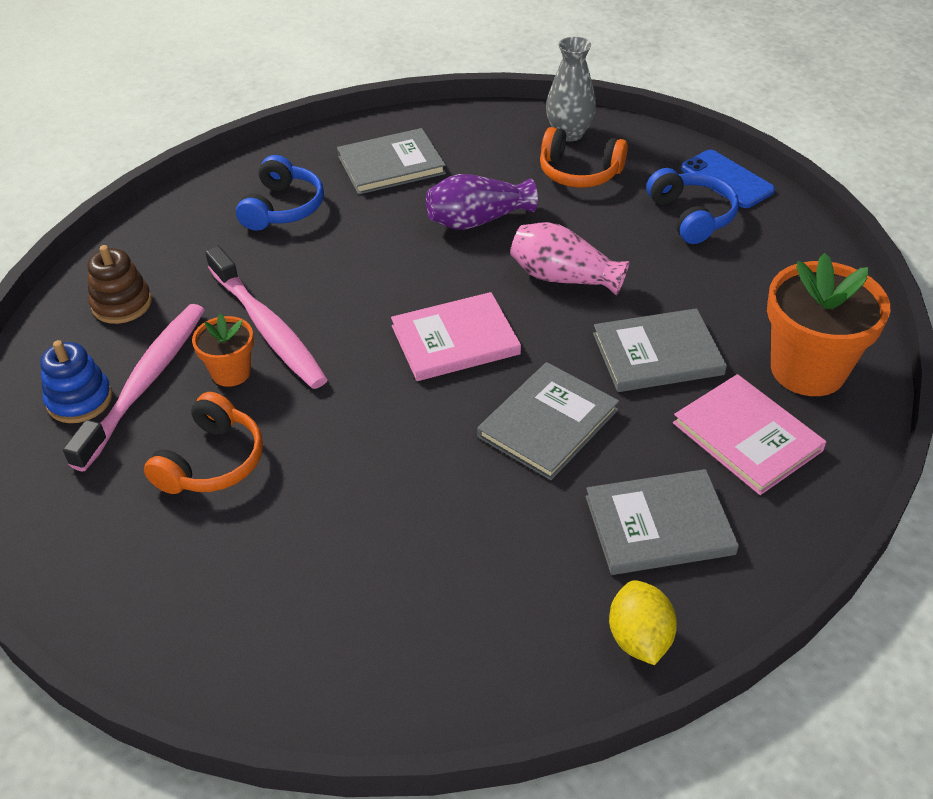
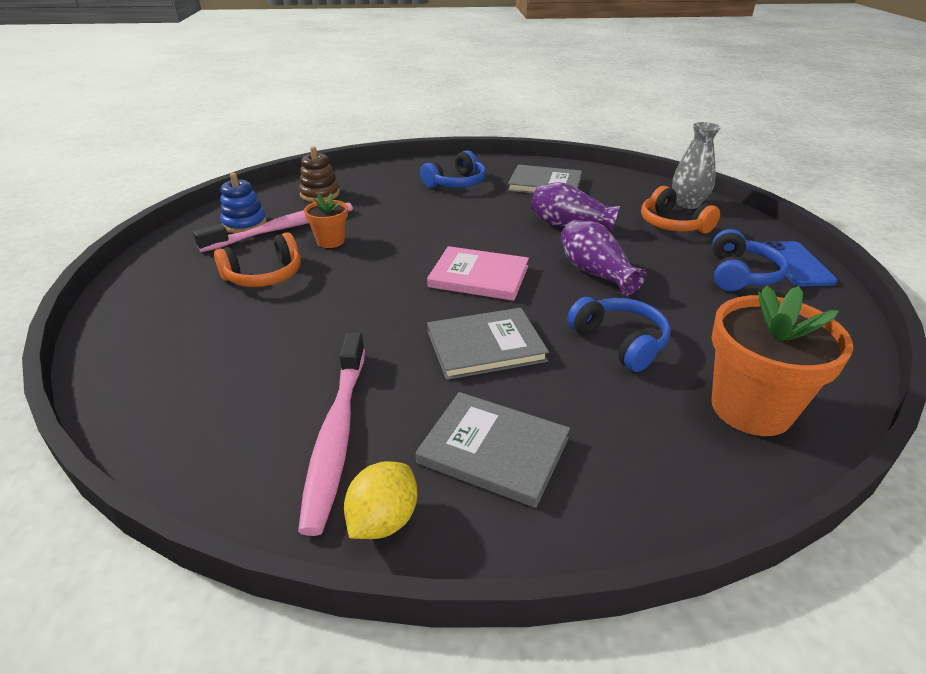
camera: 35 degrees right, 10 degrees down
pink toothbrush [205,246,328,389] -> pink toothbrush moved to [298,333,365,536]
pink vase [510,222,630,296] -> purple vase [561,220,646,296]
grey book [593,308,727,392] -> blue headphones [567,297,670,372]
pink book [673,374,826,495] -> none

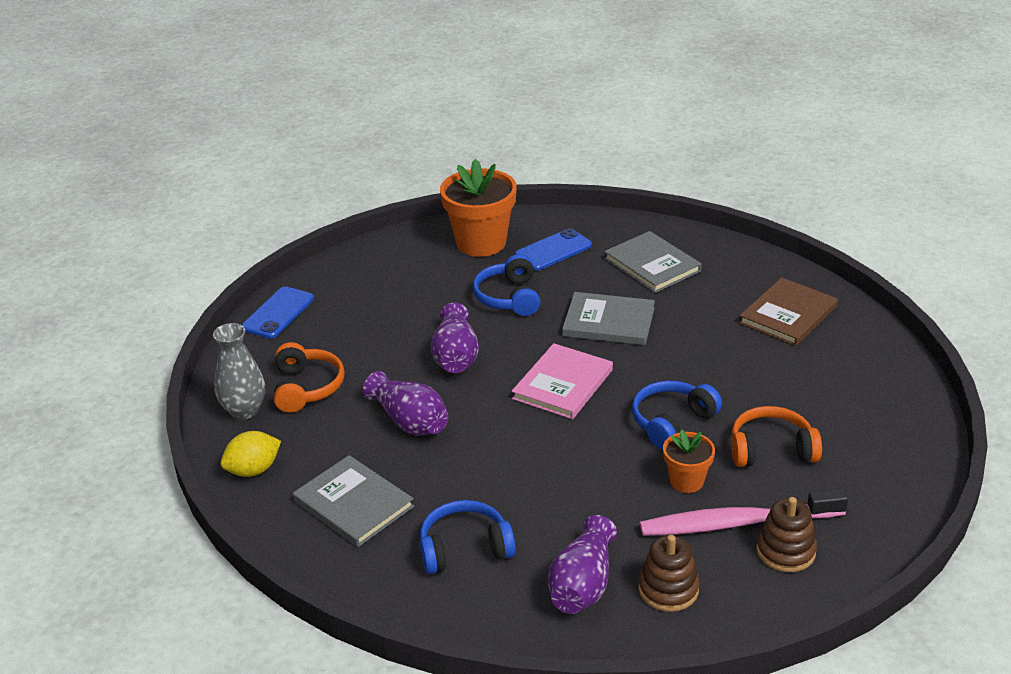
camera: 150 degrees left, 0 degrees up
blue stacking toy [220,173,267,233] -> brown stacking toy [756,497,817,572]
pink toothbrush [298,333,365,536] -> none
yellow lemon [344,461,418,539] -> yellow lemon moved to [221,431,281,477]
pink book [427,246,529,301] -> pink book turned 75 degrees clockwise [512,343,613,419]
blue headphones [712,229,789,291] -> blue headphones moved to [632,380,722,449]
none -> blue phone [515,228,592,271]
none -> purple vase [548,515,617,614]
none -> brown book [739,277,838,346]

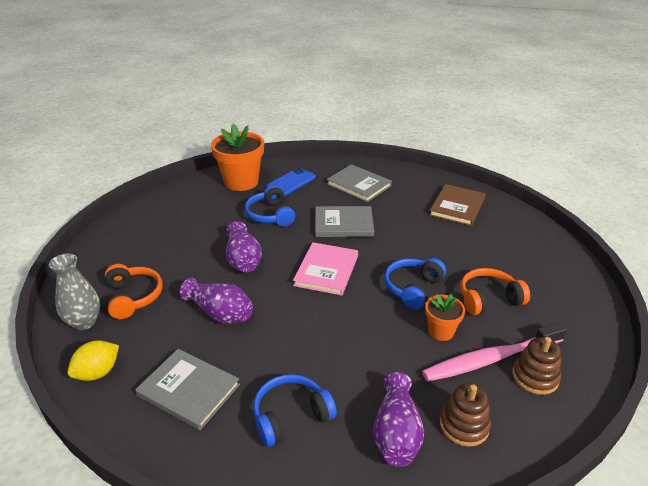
camera: 15 degrees left, 0 degrees up
blue phone [242,287,314,339] -> none

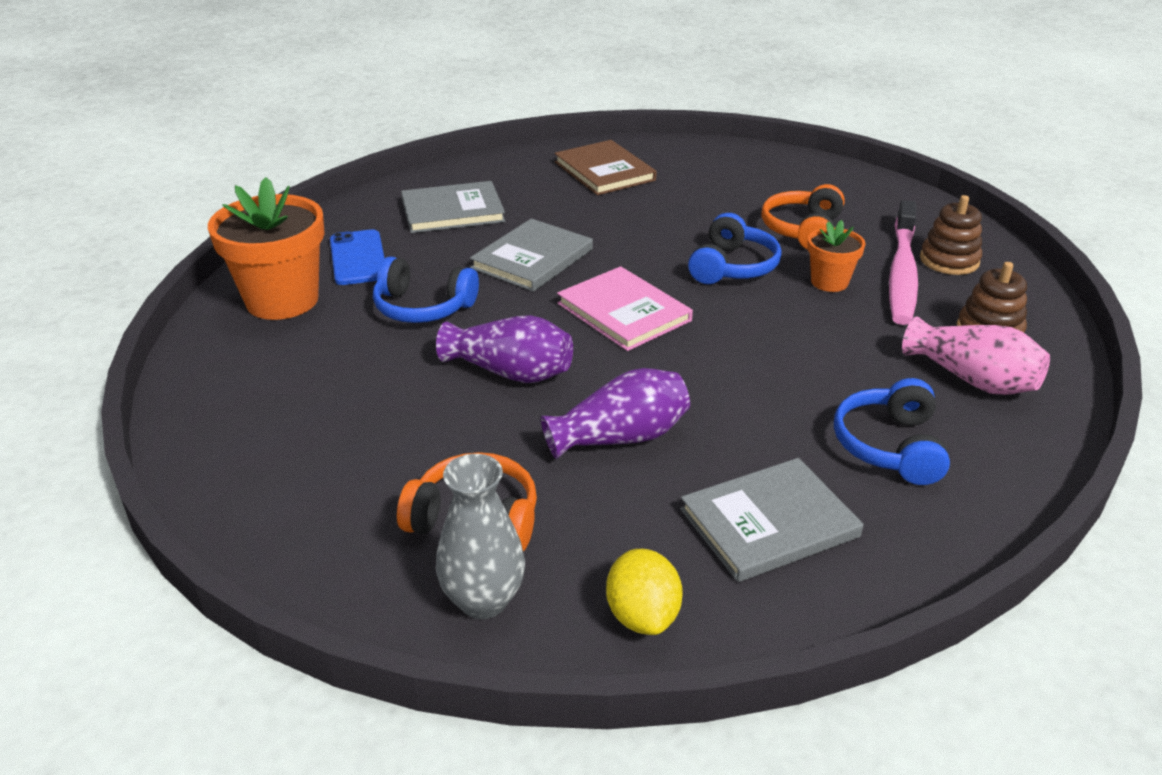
camera: 55 degrees left, 0 degrees up
purple vase [373,372,424,467] -> pink vase [902,316,1050,395]
blue headphones [384,258,446,310] -> blue headphones turned 135 degrees counterclockwise [688,213,782,284]

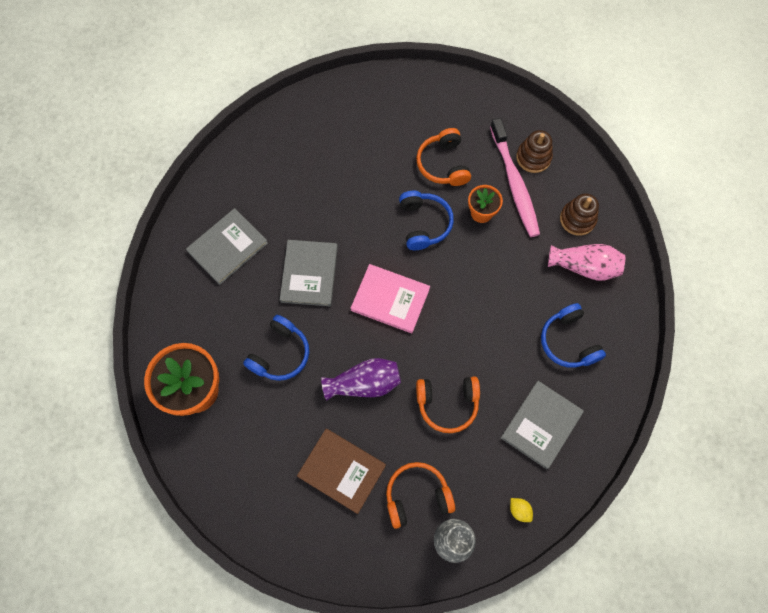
camera: 30 degrees left, 35 degrees up
blue phone [330,229,384,285] -> none
blue headphones [373,256,479,323] -> blue headphones turned 45 degrees counterclockwise [243,315,309,381]
purple vase [541,368,690,459] -> orange headphones [416,377,480,433]
brown book [555,140,657,195] -> brown book moved to [297,429,386,514]
yellow lemon [606,549,683,635] -> yellow lemon [510,498,533,522], size x0.60

